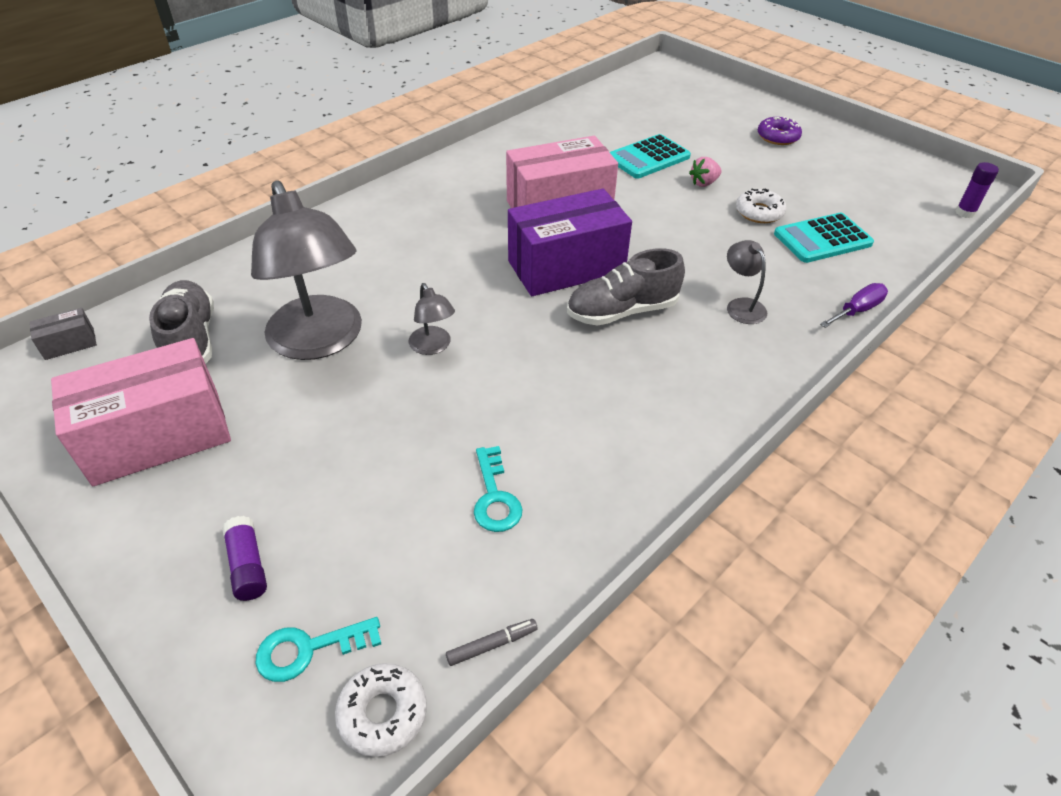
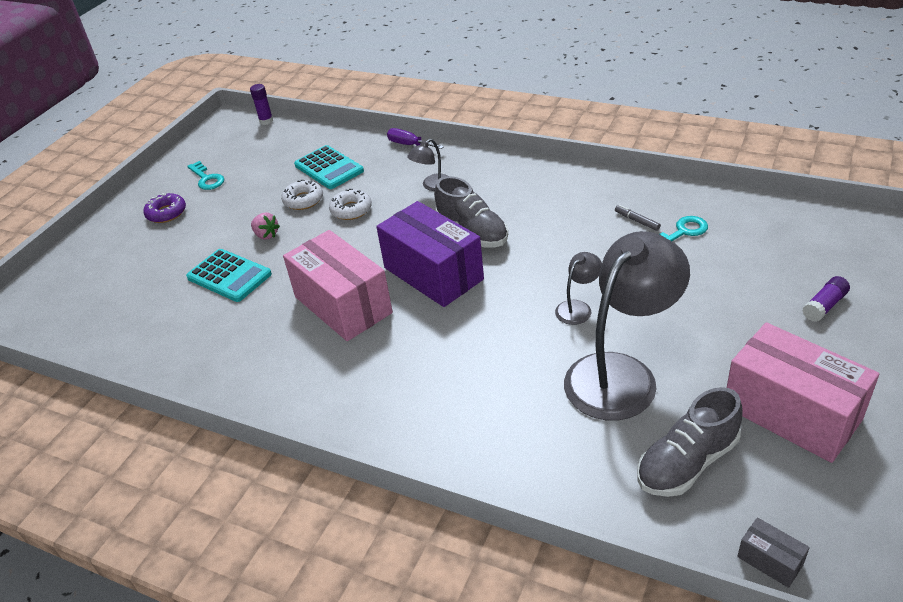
camera: 105 degrees left, 5 degrees down
turquoise key [256,617,381,682] -> turquoise key moved to [187,161,224,190]
white donut [335,663,427,757] -> white donut moved to [329,189,372,220]
grey marker [446,619,538,666] -> grey marker moved to [615,205,661,231]

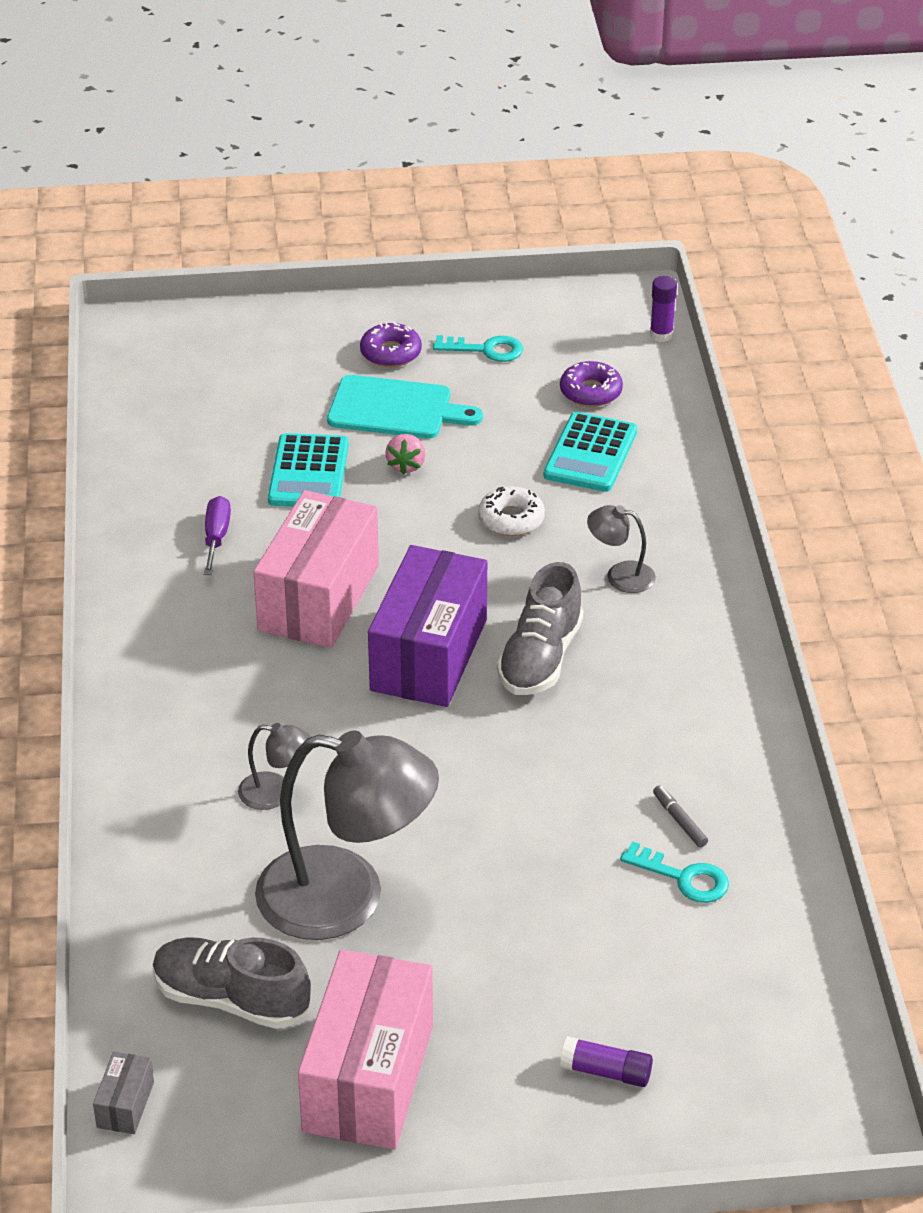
camera: 55 degrees right, 0 degrees up
turquoise key [187,161,224,190] -> turquoise key turned 105 degrees counterclockwise [433,335,523,362]
white donut [281,180,323,210] -> none
purple screwdriver [387,128,444,149] -> purple screwdriver moved to [204,496,231,575]
grey lamp [555,252,602,325] -> grey lamp moved to [238,723,311,810]
grey marker [615,205,661,231] -> grey marker turned 45 degrees counterclockwise [653,785,708,847]
none -> turquoise cutting board [327,375,483,438]
none -> purple donut [560,361,623,407]

